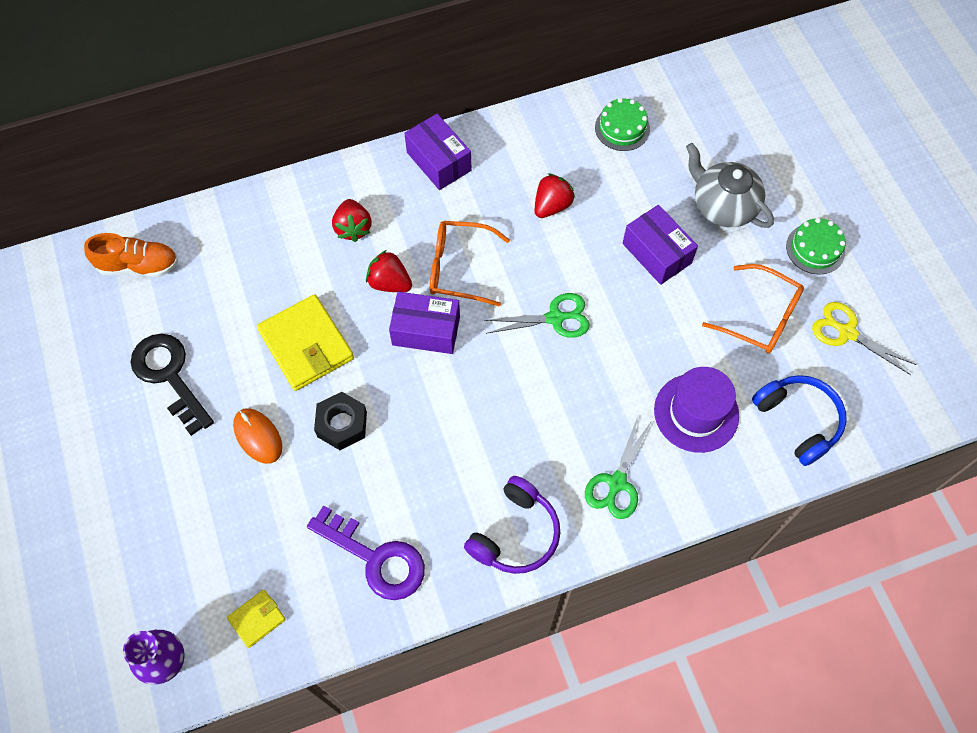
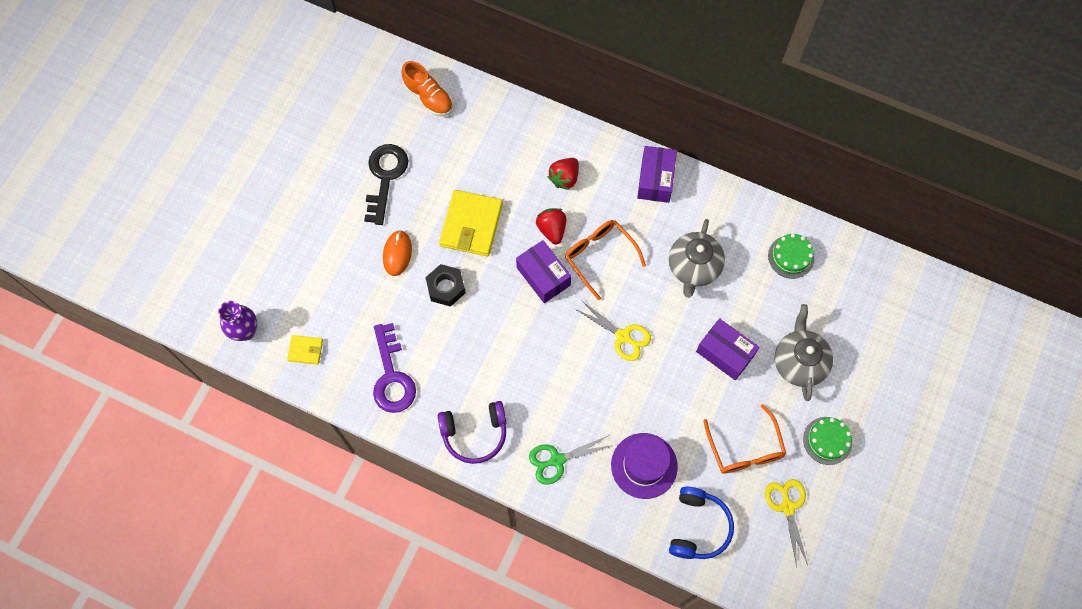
camera: 45 degrees right, 5 degrees up
green scissors [484,293,590,338] -> yellow scissors [575,300,651,361]
red strawberry [535,173,575,218] -> grey teapot [669,219,725,298]
purple box [622,205,698,285] -> purple box turned 60 degrees counterclockwise [696,318,760,380]

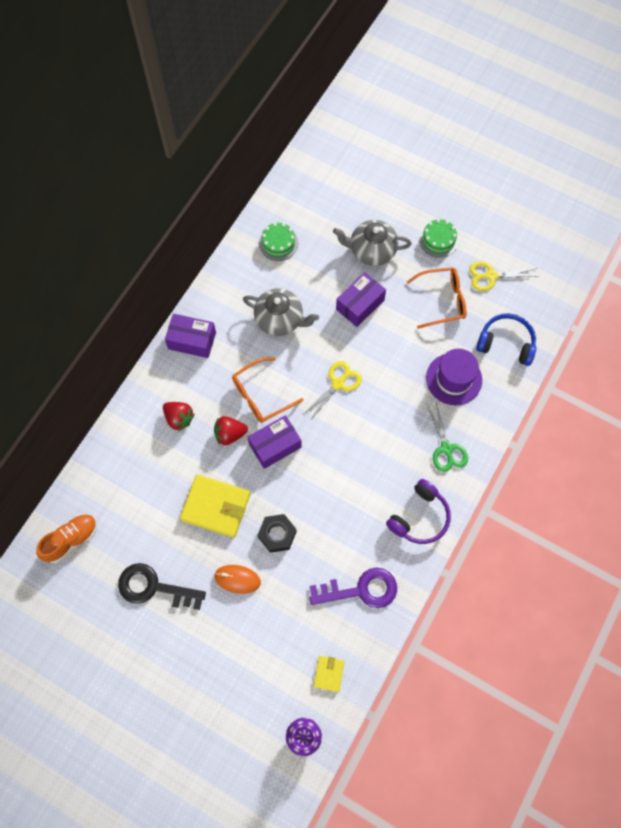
camera: 85 degrees left, 0 degrees up
purple headphones [438,401,506,464] -> purple headphones turned 45 degrees clockwise [386,479,451,544]

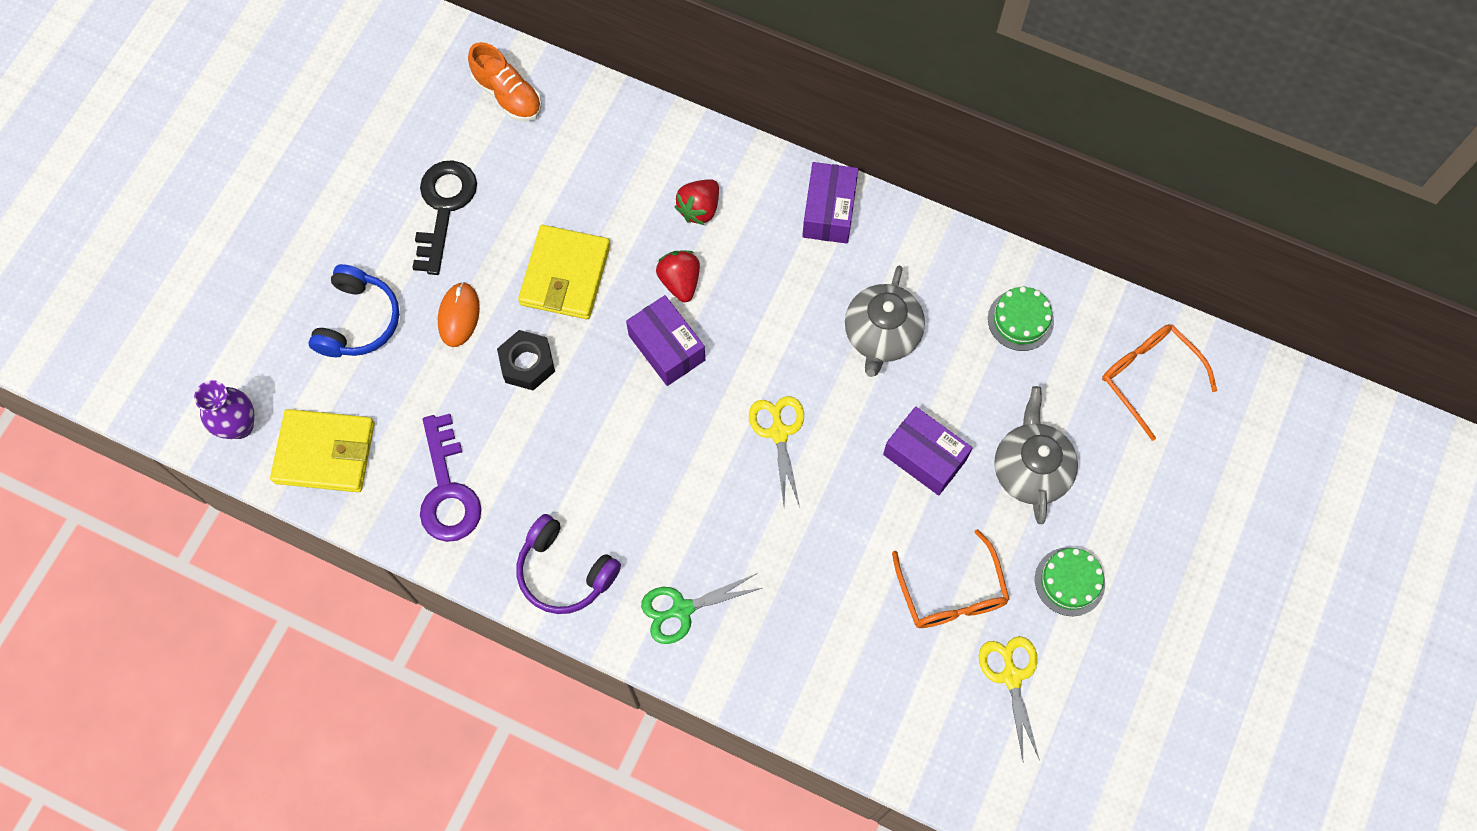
camera: 85 degrees right, 0 degrees up
orange glasses [232,357,303,423] -> orange glasses moved to [1102,324,1217,441]
yellow scissors [302,361,362,422] -> yellow scissors turned 135 degrees counterclockwise [749,396,804,506]
yellow wallet [314,656,344,692] -> yellow wallet [270,409,375,492], size x1.99
purple hat [426,349,482,405] -> none
blue headphones [476,313,536,366] -> blue headphones moved to [308,264,399,357]

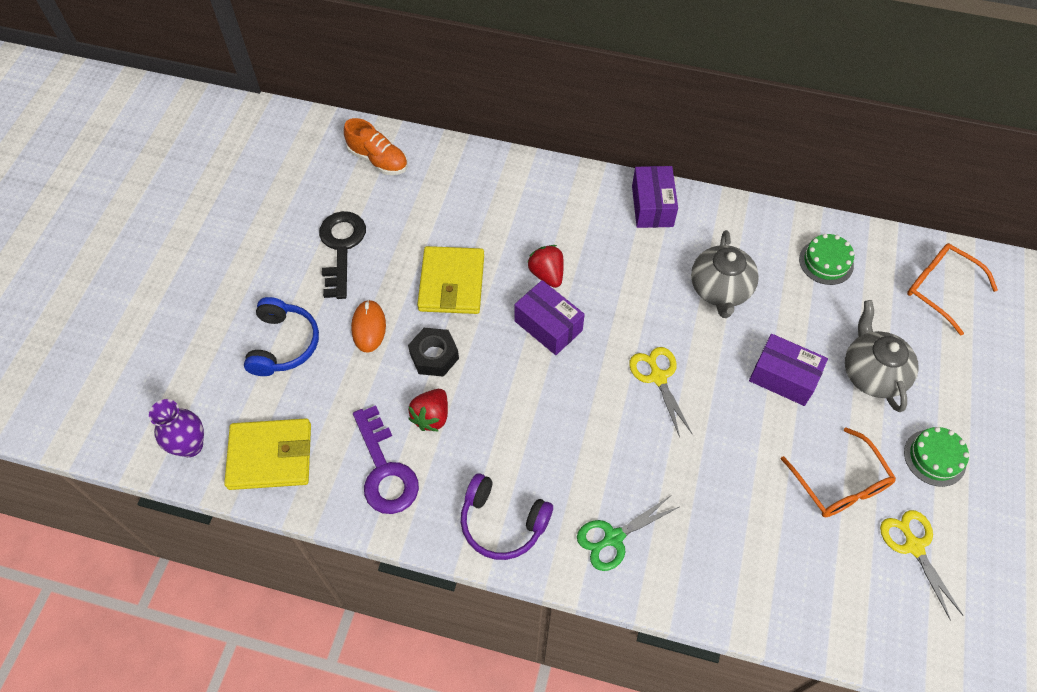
camera: 10 degrees left, 10 degrees down
red strawberry [674,179,719,225] -> red strawberry moved to [408,389,448,432]

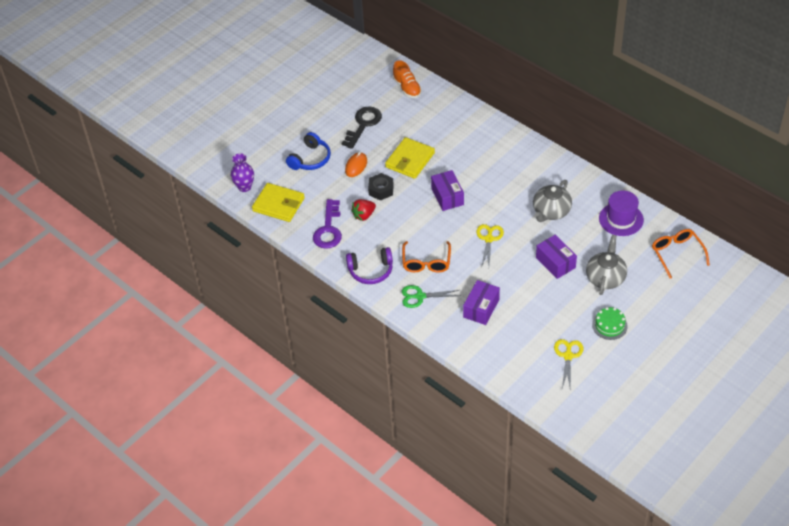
camera: 30 degrees right, 10 degrees down
purple headphones [461,473,553,560] -> purple headphones turned 60 degrees counterclockwise [346,247,393,284]
red strawberry [527,245,564,288] -> none
purple box [632,166,678,228] -> purple box moved to [463,280,500,325]
orange glasses [781,427,896,517] -> orange glasses moved to [402,241,451,273]
green cake [799,234,854,285] -> purple hat [599,191,644,236]

